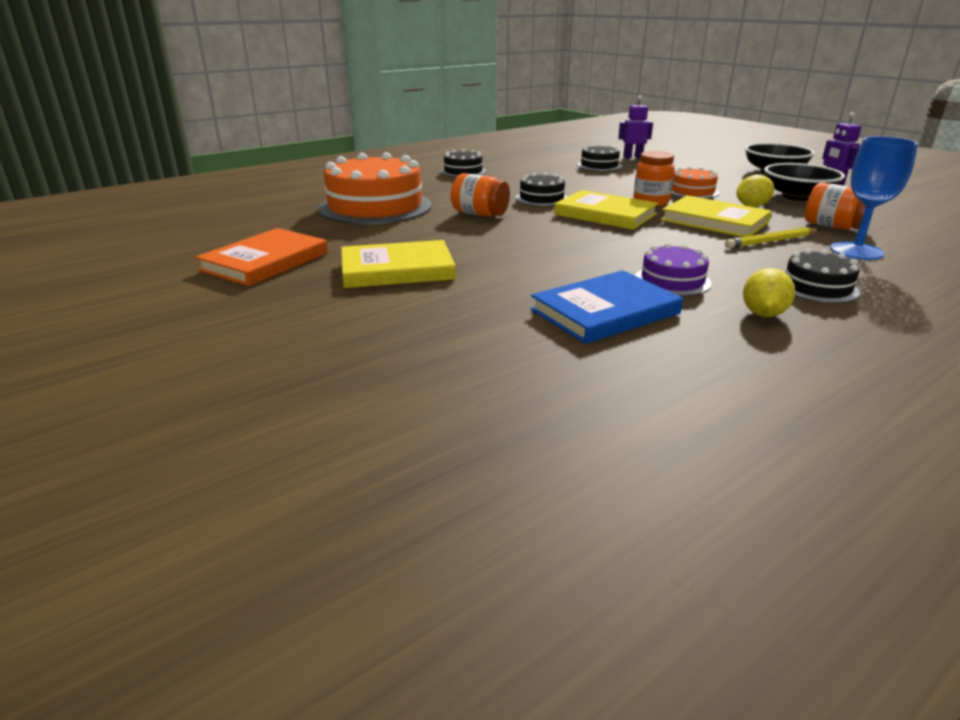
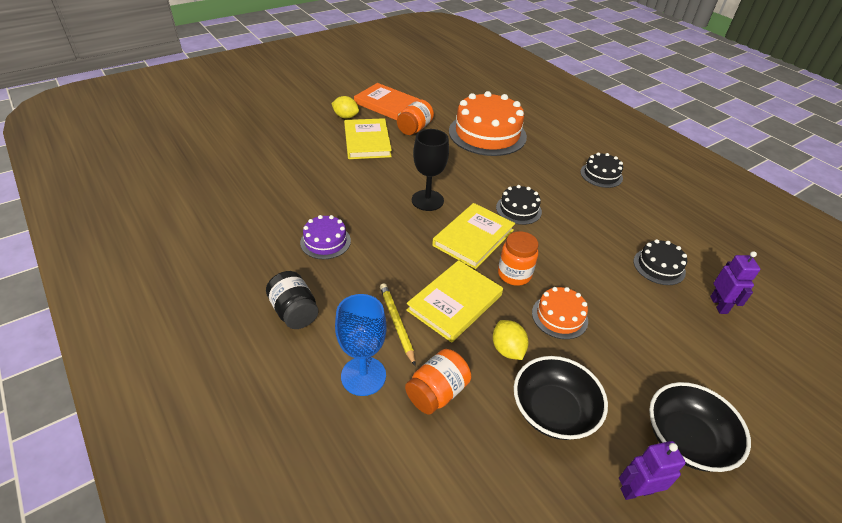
camera: 90 degrees right, 15 degrees up
orange jar [451,173,510,217] -> orange jar moved to [397,99,434,135]
blue book [531,270,683,344] -> none
yellow lemon [743,268,795,317] -> yellow lemon moved to [331,96,359,119]
black cake [786,249,860,303] -> black jar [266,271,319,329]
none -> black goblet [412,129,449,211]

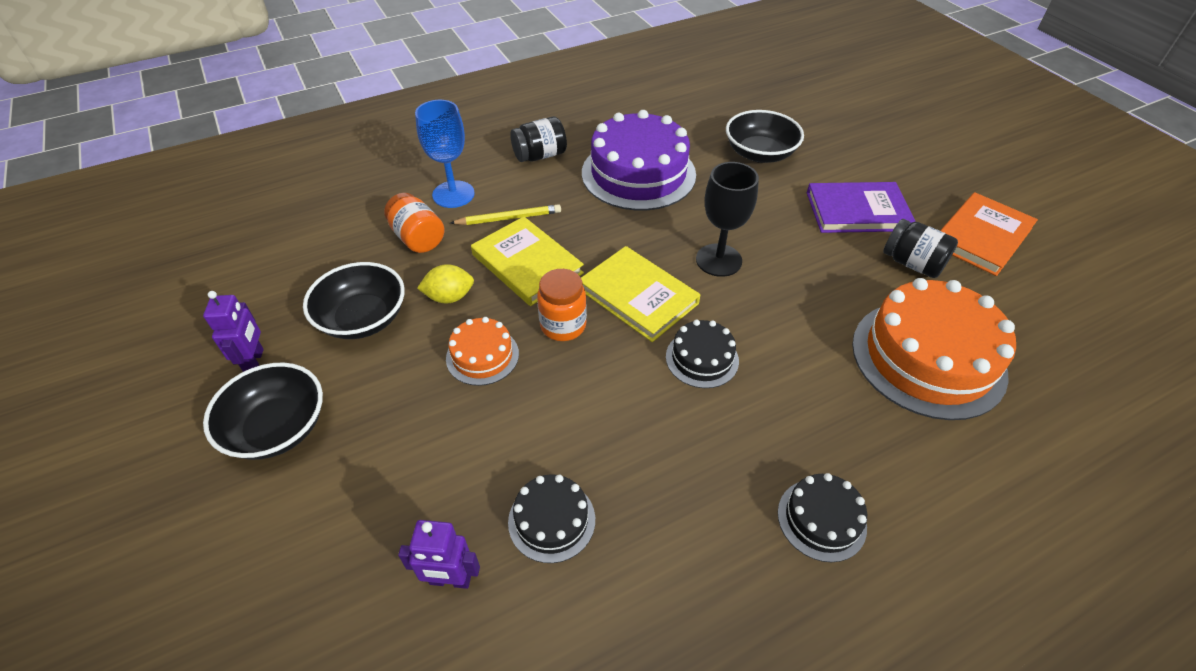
camera: 100 degrees right, 5 degrees up
purple cake [300,215,351,259] -> purple cake [582,110,696,210], size x2.03
yellow lemon [331,96,359,119] -> none
yellow book [344,118,392,159] -> purple book [807,182,916,233]
orange jar [397,99,434,135] -> black jar [883,219,958,278]
none -> black bowl [726,110,804,163]

